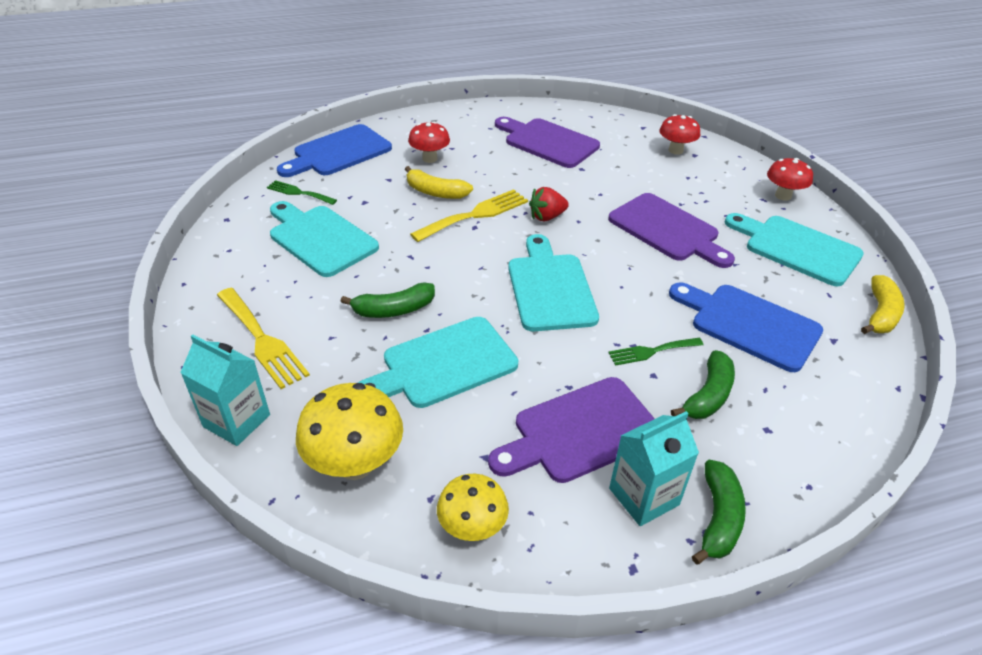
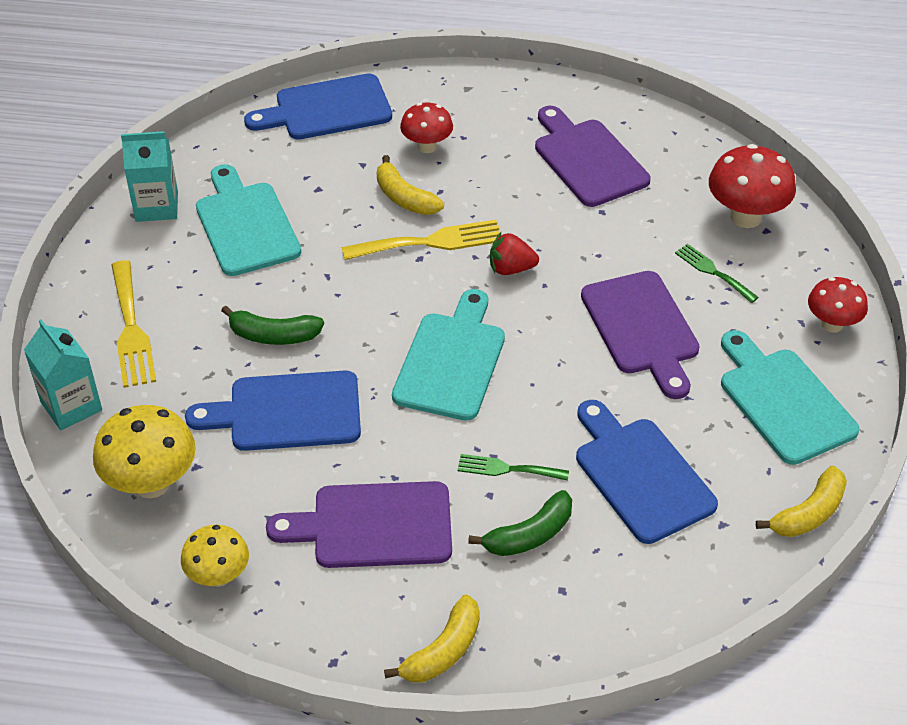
camera: 25 degrees right, 5 degrees up
green fork [267,180,337,205] -> green fork moved to [675,244,759,303]
turquoise cutting board [358,317,518,408] -> blue cutting board [185,371,361,451]
turquoise carton [609,411,699,526] -> turquoise carton moved to [121,131,178,222]
red mushroom [659,114,700,155] -> red mushroom [709,144,796,228], size x1.56
green banana [692,460,746,565] -> yellow banana [384,594,480,682]

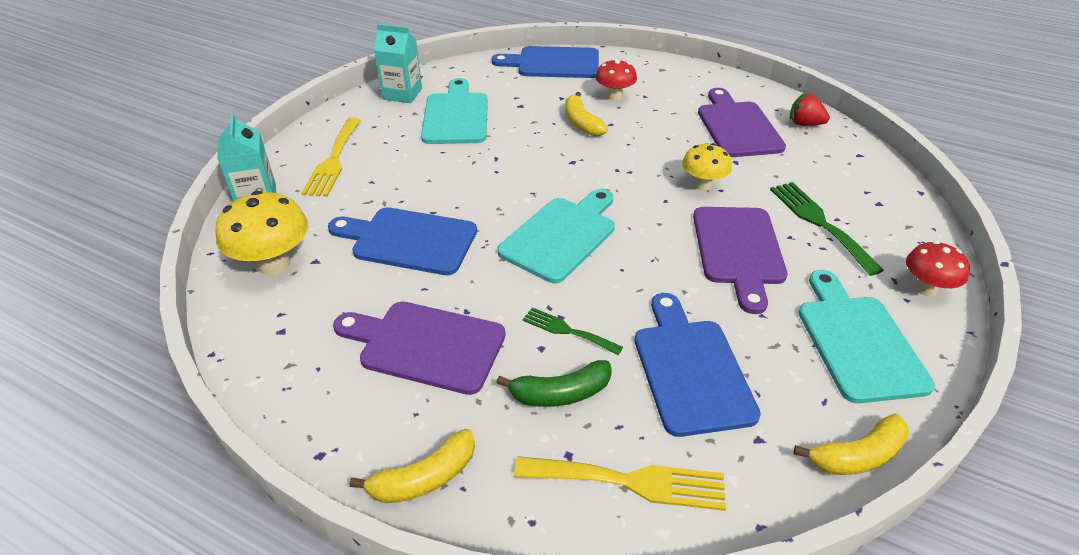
camera: 20 degrees right, 5 degrees down
yellow mushroom [181,525,249,587] -> yellow mushroom moved to [682,143,732,191]
green banana [221,305,324,345] -> none
yellow fork [342,220,500,260] -> yellow fork moved to [514,456,726,511]
red strawberry [490,232,539,275] -> red strawberry moved to [790,93,830,126]
green fork [675,244,759,303] -> green fork [770,182,884,276], size x1.65
red mushroom [709,144,796,228] -> none

